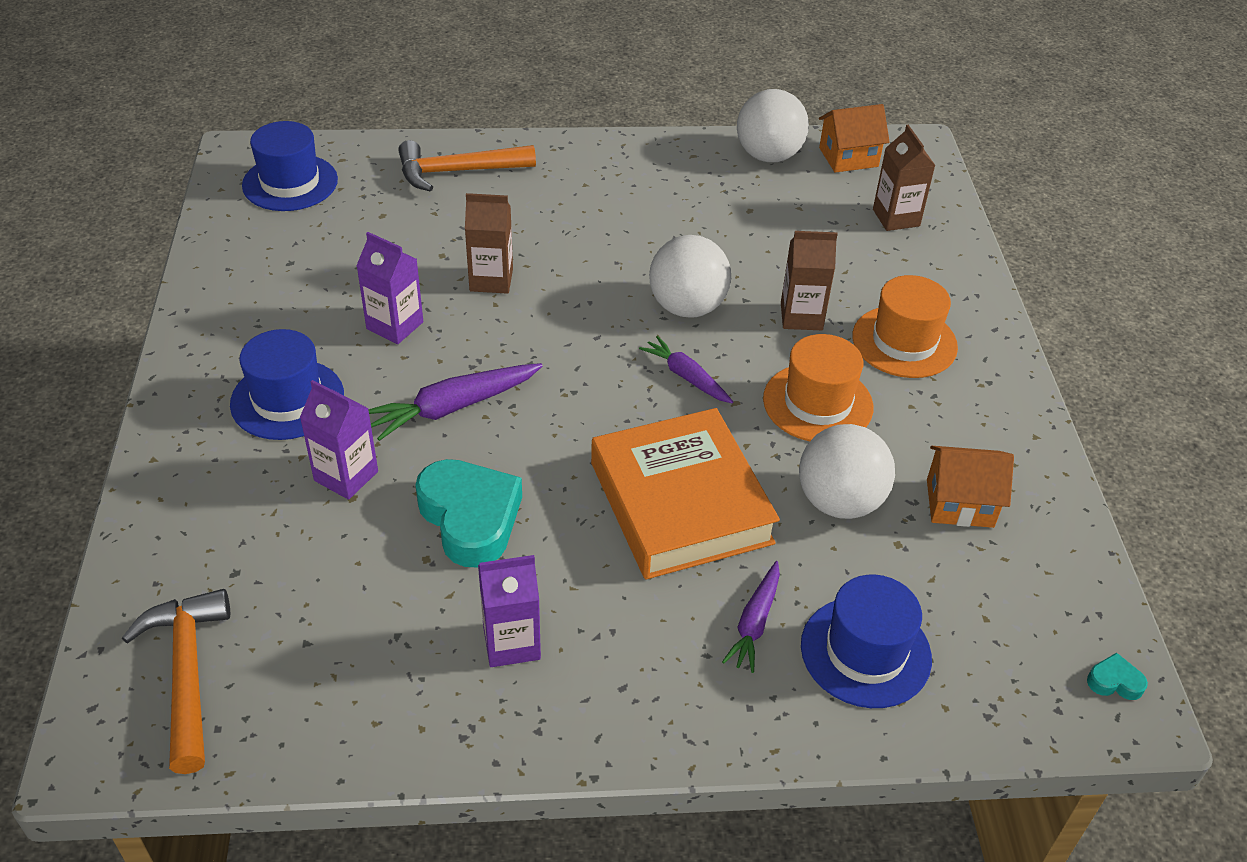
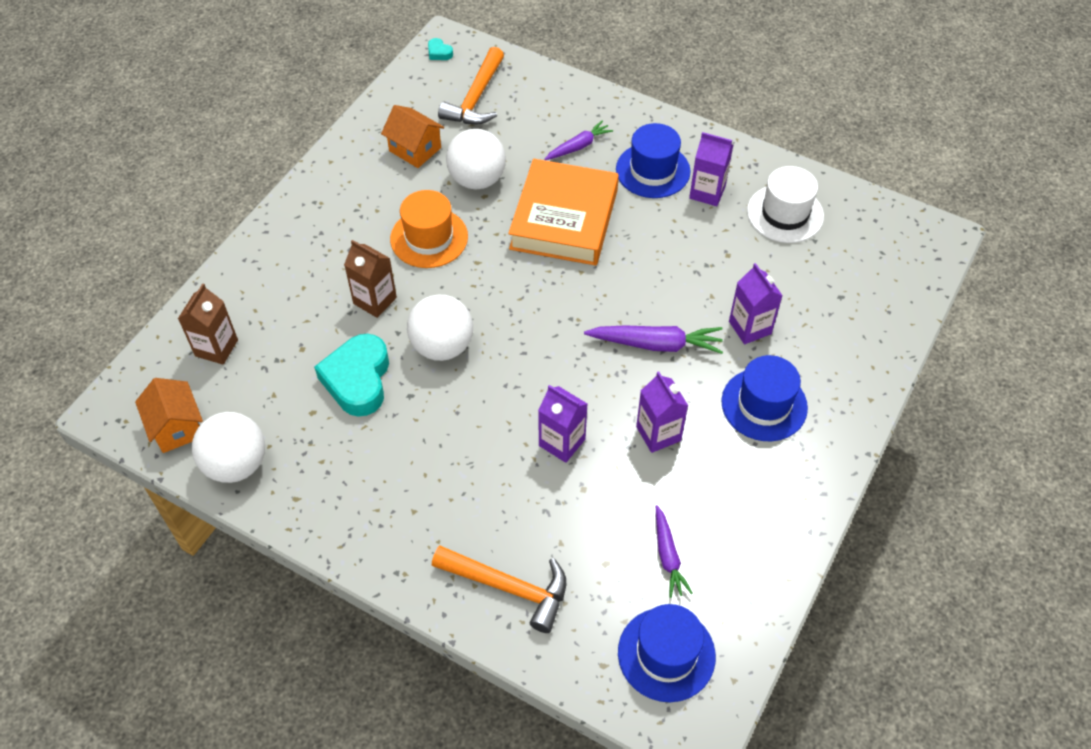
camera: 145 degrees left, 10 degrees up
orange hammer [122,589,230,774] -> orange hammer moved to [438,47,504,125]
turquoise heart [415,459,522,568] -> turquoise heart moved to [314,334,389,417]
brown carton [465,193,513,294] -> purple carton [538,385,587,463]
purple carrot [639,336,733,403] -> purple carrot moved to [656,505,693,598]
blue hat [801,575,932,708] -> blue hat moved to [616,123,690,198]
orange house [819,104,890,173] -> orange house turned 45 degrees clockwise [135,378,203,453]
orange hat [852,275,958,378] -> none
none -> white hat [747,166,824,243]

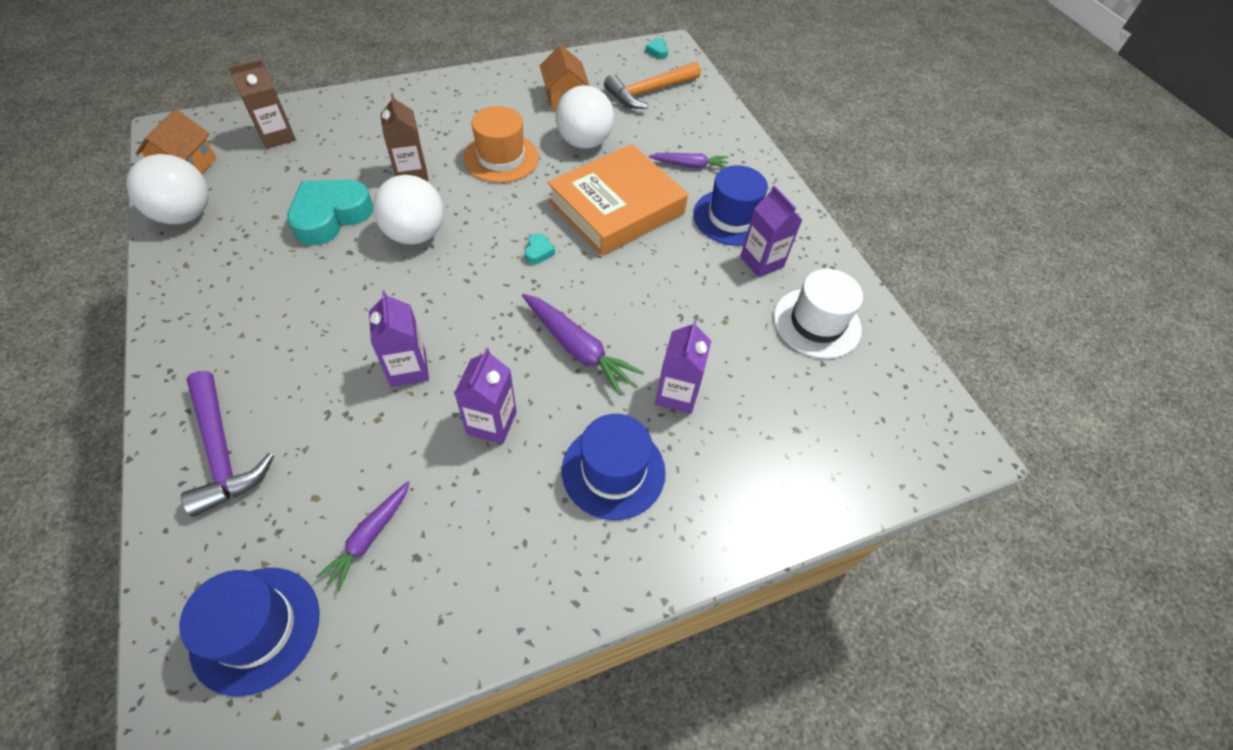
camera: 35 degrees right, 0 degrees up
orange hammer [432,546,566,633] -> purple hammer [181,371,274,517]
none -> turquoise heart [525,233,555,264]

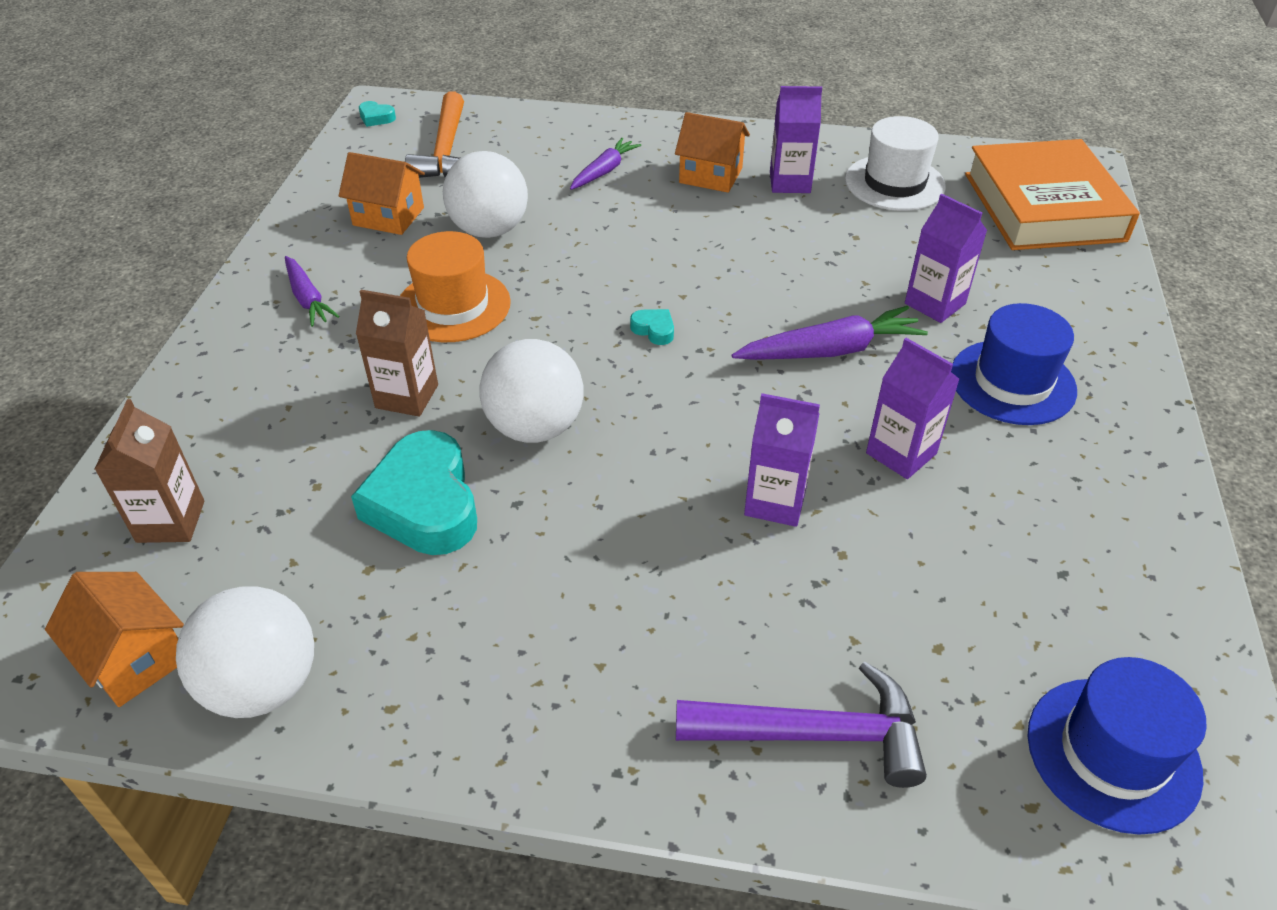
camera: 55 degrees left, 10 degrees down
purple carrot [316,481,410,591] -> purple carrot moved to [285,256,339,327]
orange book [548,144,688,256] -> orange book moved to [965,139,1140,250]
blue hat [693,165,768,246] -> orange house [675,112,750,193]

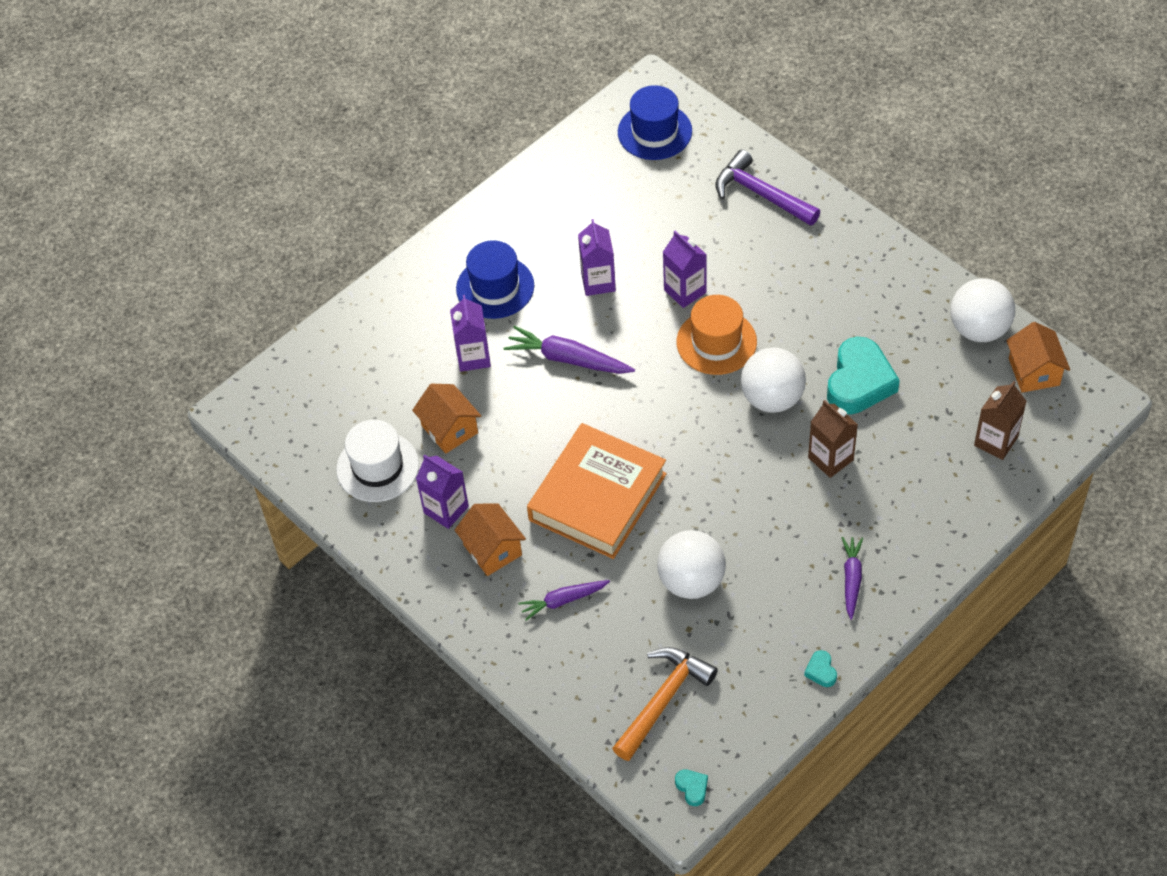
camera: 140 degrees left, 10 degrees up
orange house [339,152,425,235] -> orange house moved to [412,384,481,454]
orange hat [400,231,511,342] -> orange hat moved to [676,295,757,375]
turquoise heart [630,309,674,345] -> turquoise heart moved to [804,650,837,687]
orange book [965,139,1140,250] -> orange book moved to [527,423,667,559]

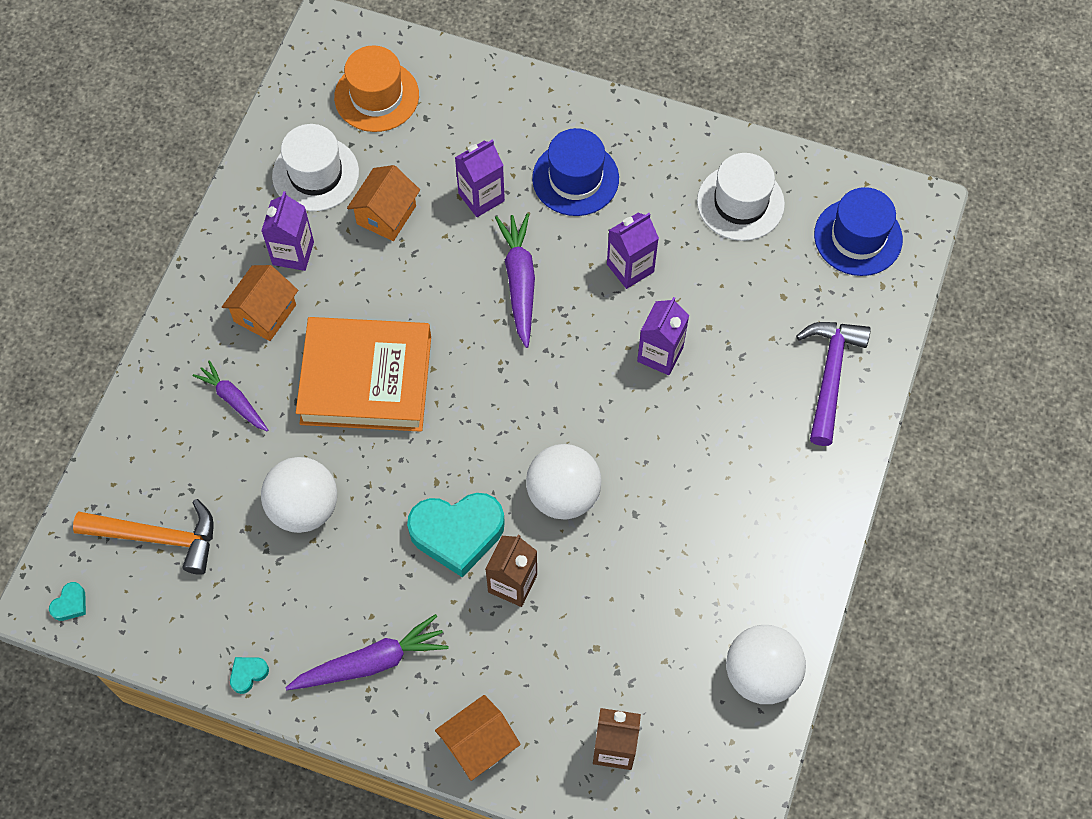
camera: 60 degrees right, 10 degrees up
orange hat [676,295,757,375] -> orange hat moved to [334,45,419,132]
turquoise heart [827,337,900,414] -> turquoise heart moved to [407,493,505,578]
purple carrot [842,537,863,620] -> purple carrot [285,614,448,690], size x1.54
orange house [1006,322,1070,393] -> orange house moved to [435,695,521,781]
none -> white hat [697,153,785,241]

